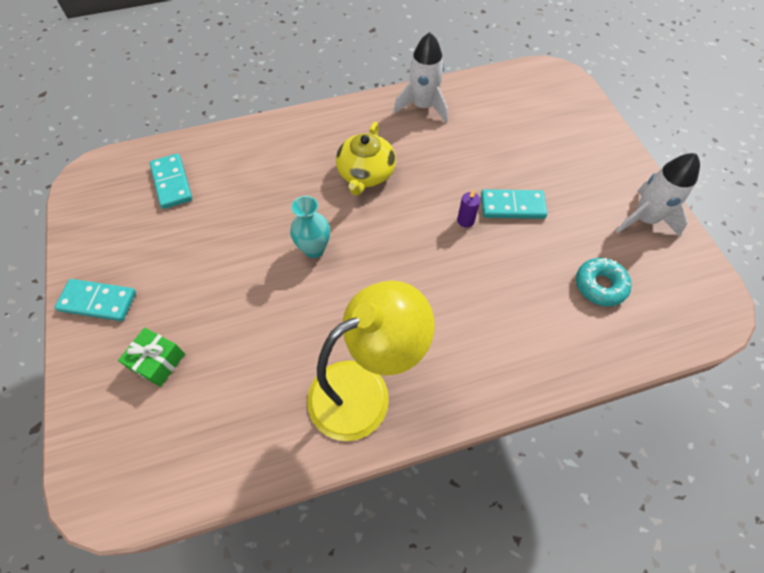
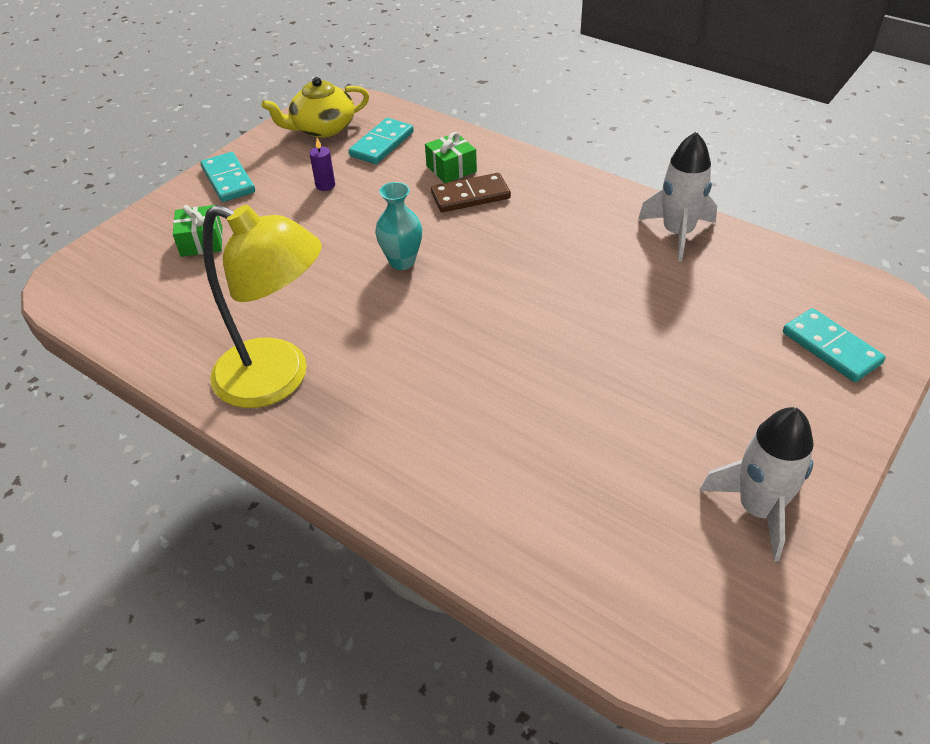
camera: 55 degrees right, 15 degrees down
yellow teapot [336,122,396,196] -> yellow teapot moved to [262,77,369,138]
purple candle [457,190,480,228] -> purple candle moved to [309,138,335,191]
turquoise domino [481,189,547,219] -> turquoise domino moved to [783,308,885,382]
turquoise donut [576,258,632,307] -> none
none -> green gift [425,132,477,183]
none -> brown domino [431,173,511,212]

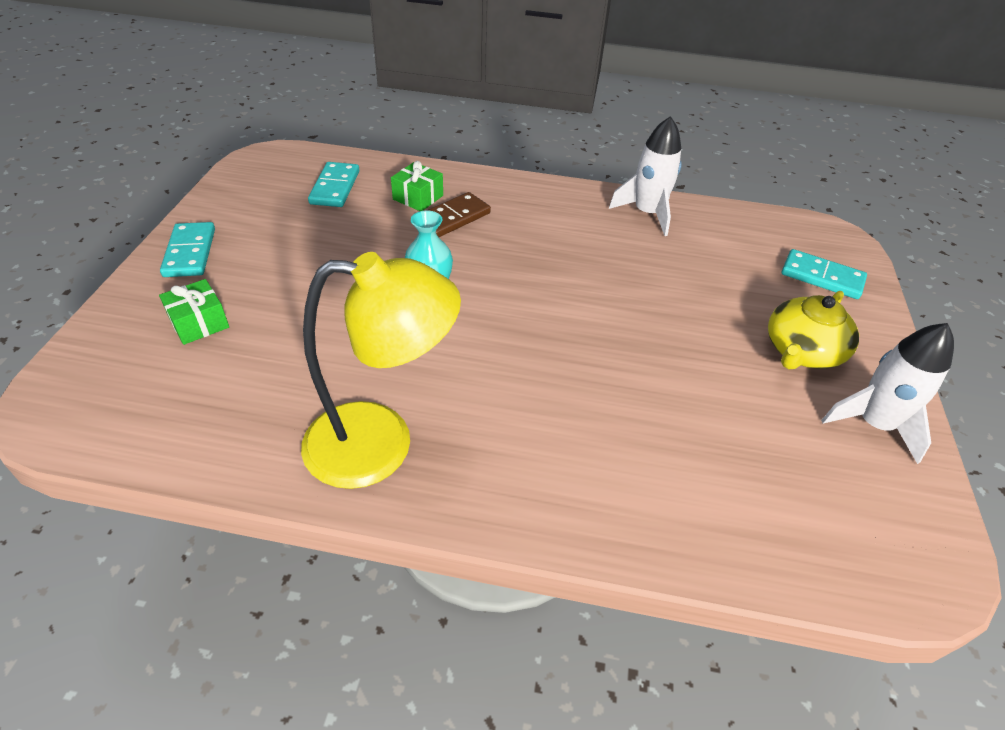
camera: 30 degrees left, 0 degrees up
turquoise domino [201,152,255,202] -> turquoise domino turned 45 degrees clockwise [160,222,215,277]
yellow teapot [262,77,369,138] -> yellow teapot moved to [768,291,859,369]
purple candle [309,138,335,191] -> none

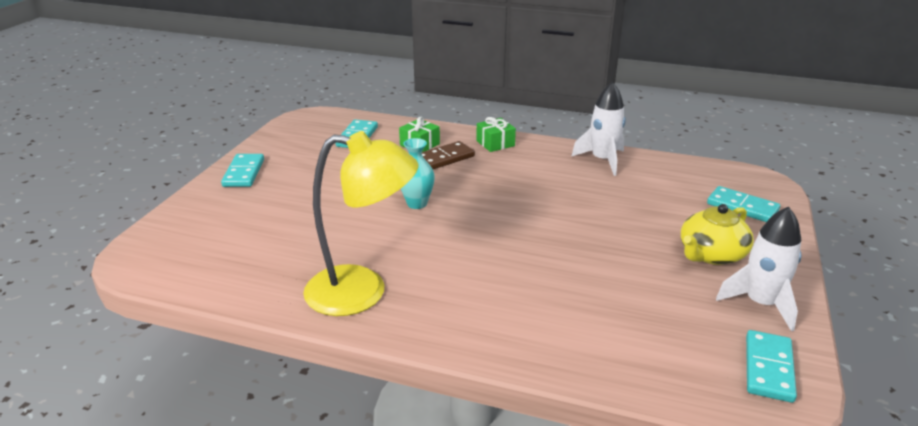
camera: 10 degrees right, 15 degrees down
green gift [159,279,229,345] -> green gift moved to [476,117,516,152]
none -> turquoise domino [746,330,797,403]

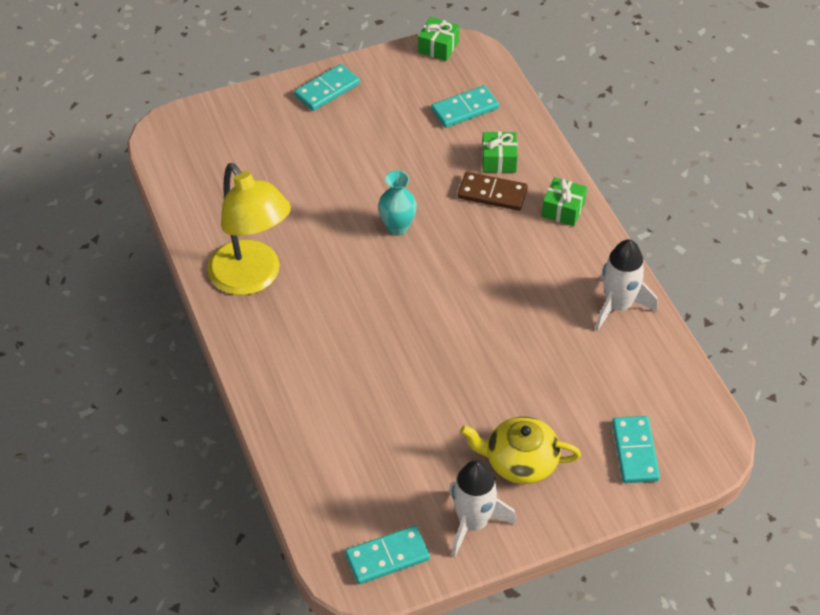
camera: 50 degrees right, 20 degrees up
none -> green gift [418,17,459,61]

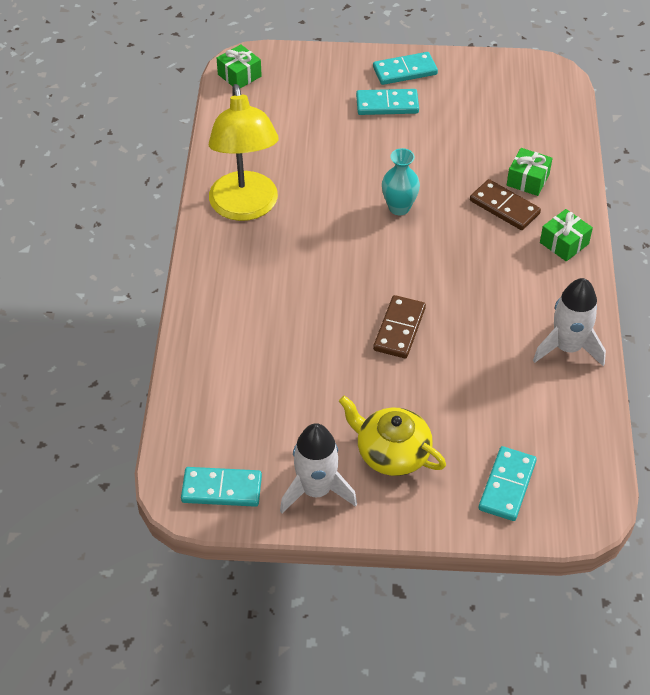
camera: 25 degrees right, 0 degrees up
green gift [418,17,459,61] -> green gift moved to [217,44,262,88]
turquoise domino [431,85,499,128] -> turquoise domino moved to [356,89,419,115]
none -> brown domino [373,295,426,358]

